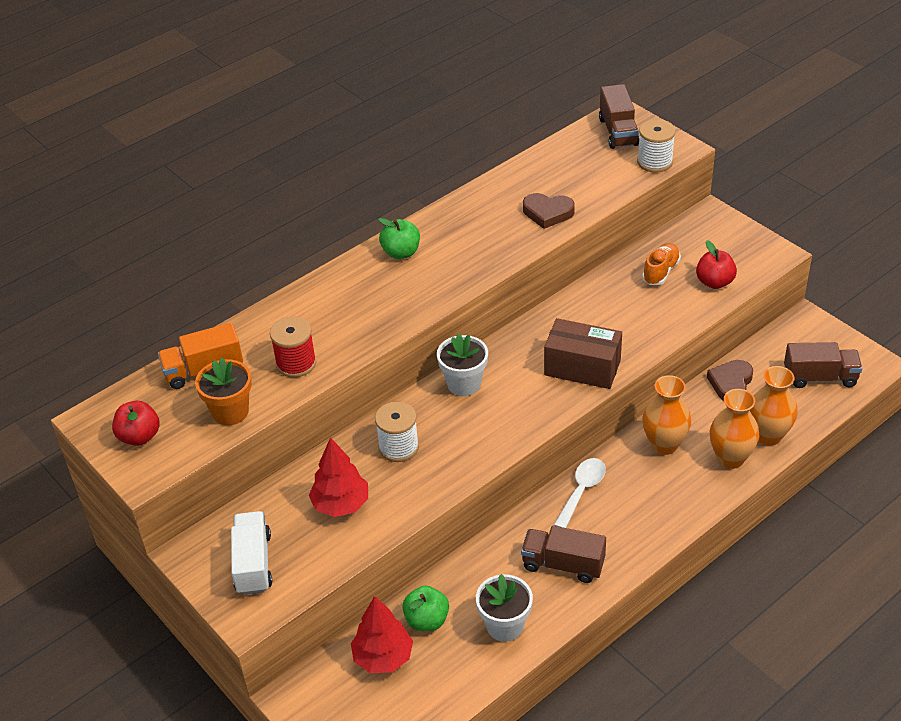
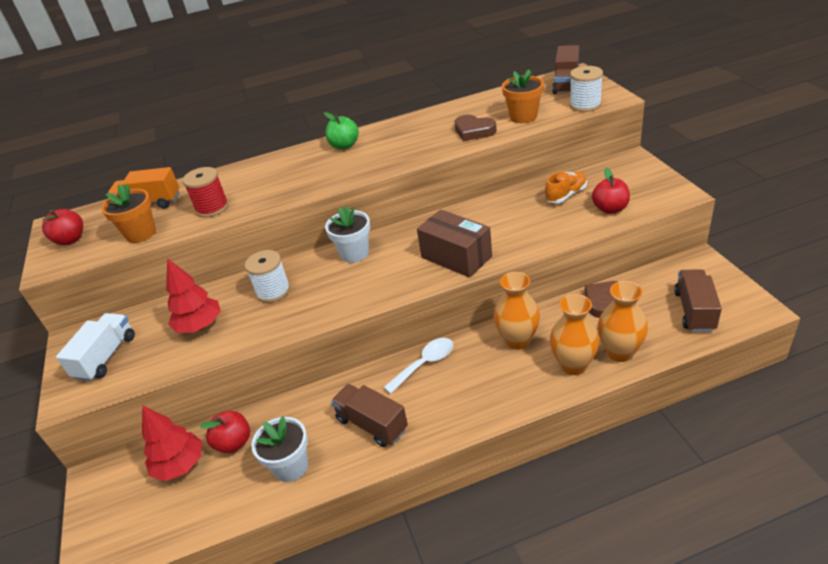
camera: 25 degrees right, 5 degrees down
green apple [402,586,449,631] -> red apple [200,411,250,453]
brown truck [784,342,862,388] -> brown truck turned 105 degrees counterclockwise [674,269,722,332]
none -> orange flower pot [502,70,544,123]

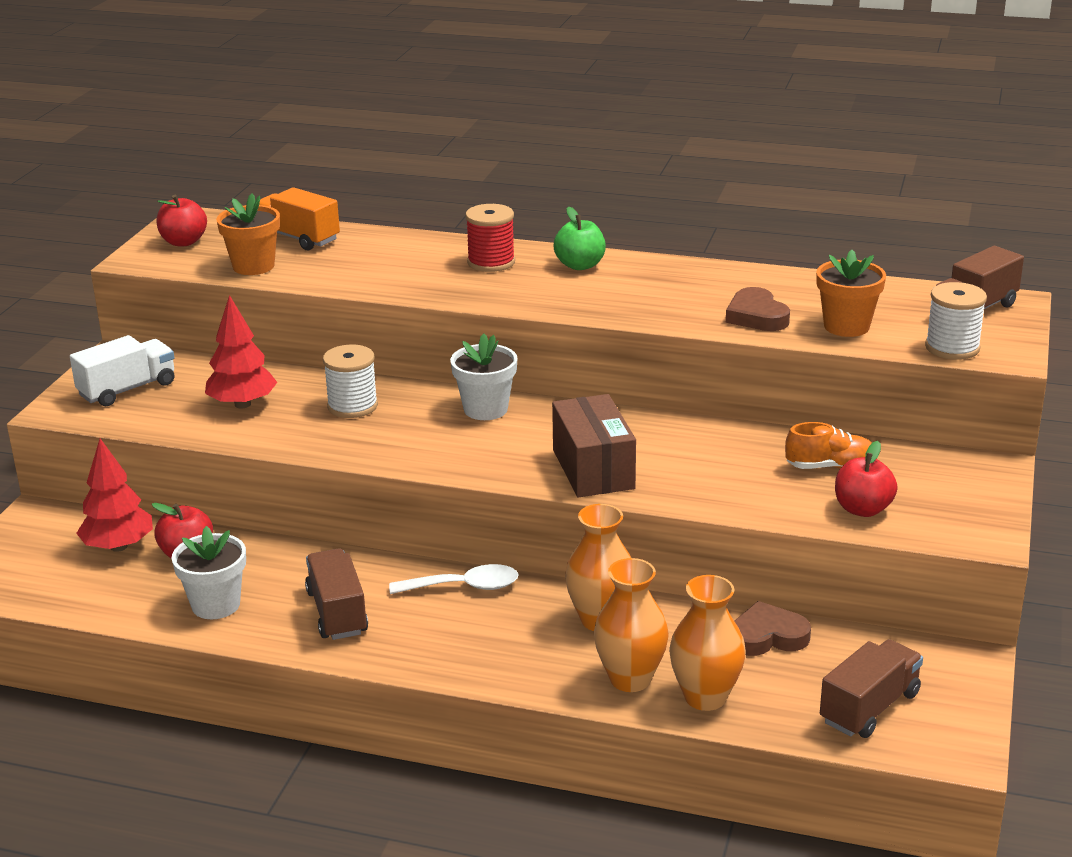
camera: 30 degrees right, 10 degrees down
red spool [182,167,229,218] -> red spool moved to [465,204,515,272]

